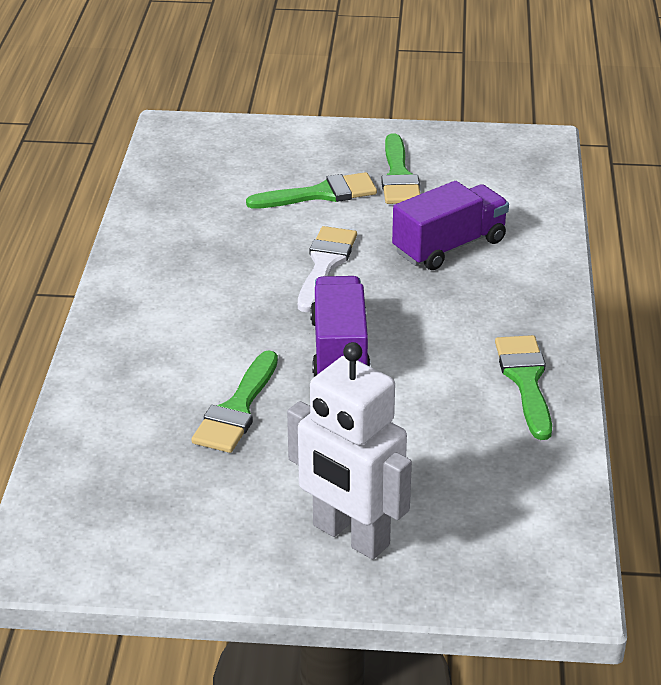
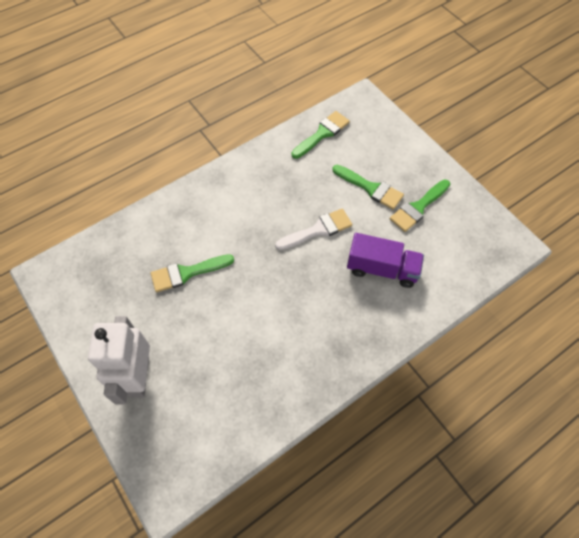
camera: 50 degrees right, 25 degrees up
purple truck [310,276,371,377] -> none
green brush [495,335,552,440] -> green brush moved to [292,111,350,159]

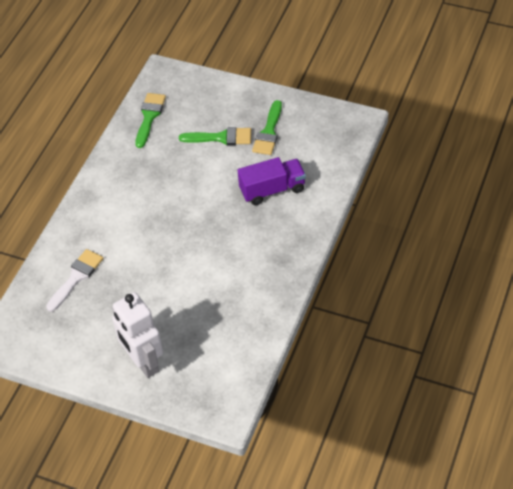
camera: 30 degrees left, 10 degrees down
green brush [151,254,234,292] -> none
white brush [275,209,352,250] -> white brush moved to [46,249,103,312]

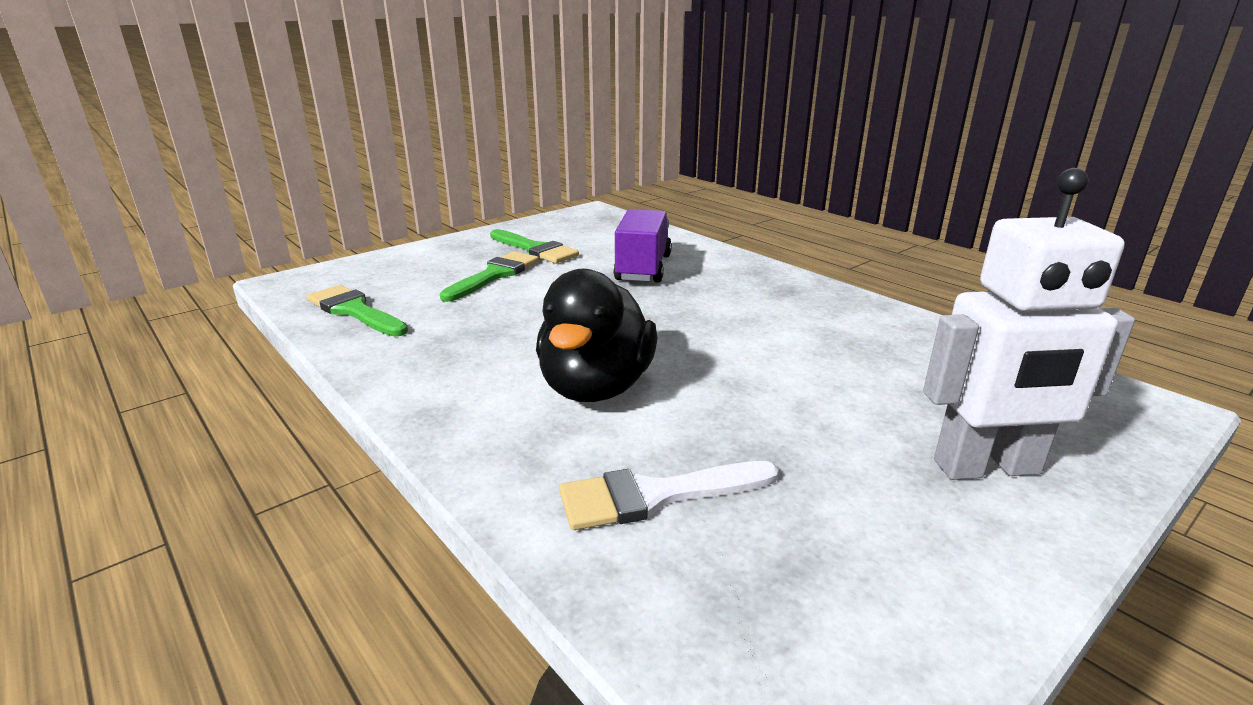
camera: 65 degrees left, 25 degrees down
white brush [46,249,103,312] -> white brush turned 75 degrees counterclockwise [559,461,779,530]
none -> black duck [536,269,658,402]

